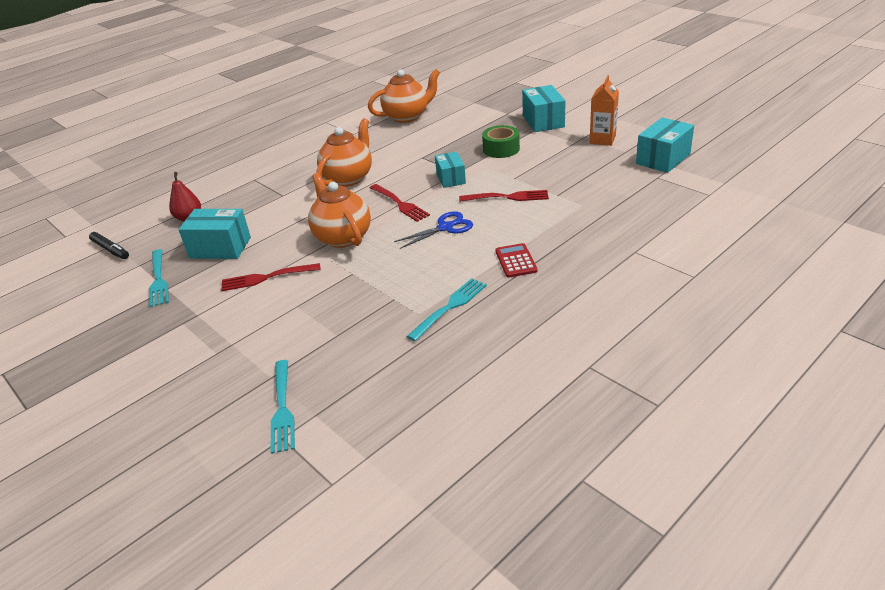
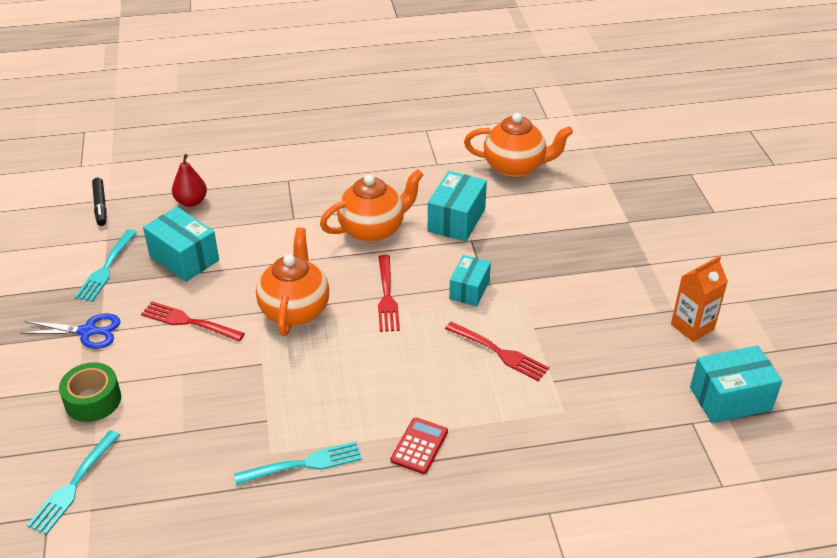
camera: 30 degrees right, 5 degrees up
blue scissors [394,211,473,249] -> blue scissors moved to [20,313,121,349]
green tape [482,125,520,158] -> green tape moved to [59,362,121,422]
turquoise box [522,85,566,132] -> turquoise box moved to [428,171,487,242]

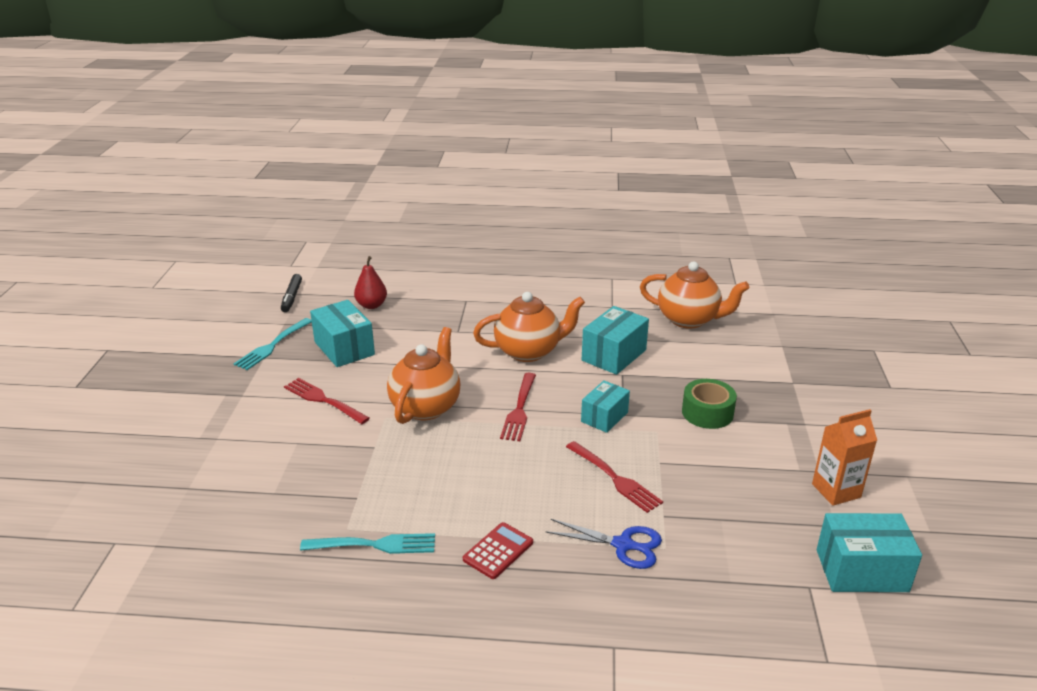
camera: 15 degrees right, 10 degrees down
blue scissors [20,313,121,349] -> blue scissors moved to [546,519,662,569]
turquoise fork [27,430,120,535] -> none
green tape [59,362,121,422] -> green tape moved to [682,379,737,429]

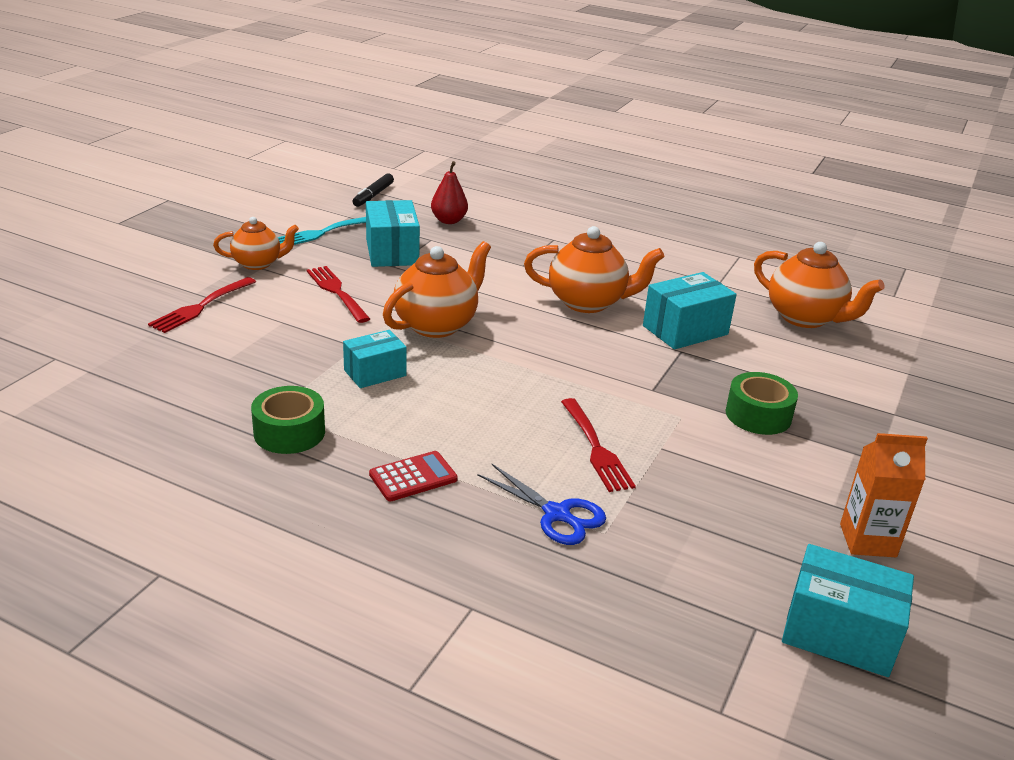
camera: 20 degrees right, 0 degrees up
turquoise fork [300,533,435,554] -> green tape [251,386,325,454]
red fork [500,373,536,441] -> red fork moved to [148,277,256,333]
turquoise box [581,381,630,433] -> turquoise box moved to [343,330,407,388]
none -> orange teapot [213,217,299,270]

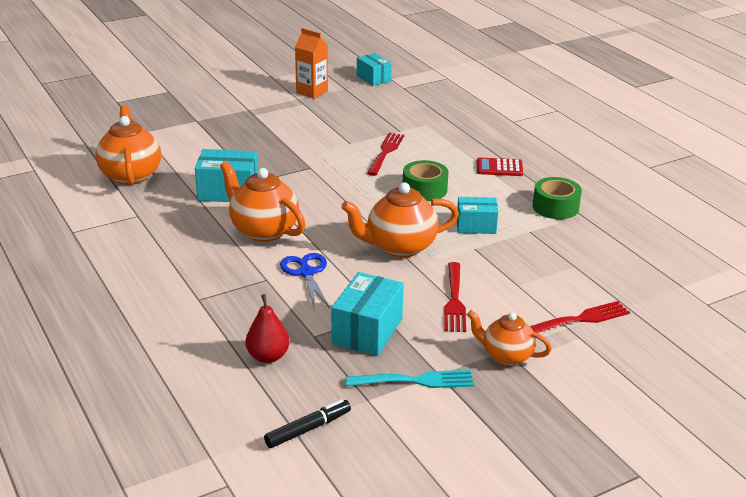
camera: 145 degrees left, 0 degrees up
blue scissors [477,464,606,545] -> blue scissors moved to [280,253,330,308]
green tape [726,372,798,435] -> green tape moved to [403,160,449,201]
turquoise box [782,544,914,677] -> turquoise box [357,53,392,86], size x0.66

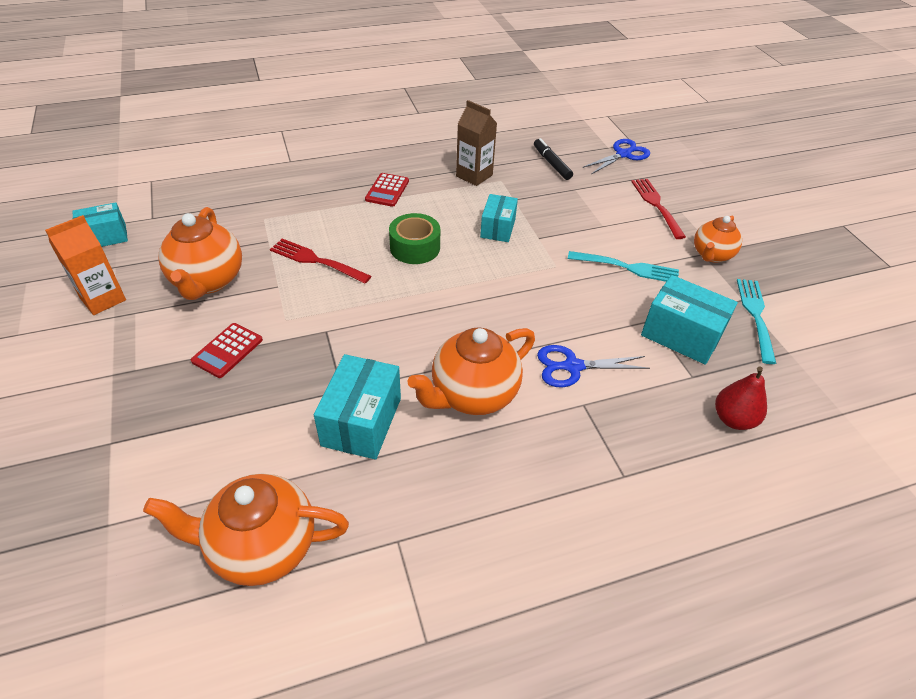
camera: 80 degrees left, 15 degrees up
black marker [264,399,351,448] -> black marker moved to [534,138,573,180]
orange teapot [341,182,459,258] -> orange teapot moved to [158,207,242,300]
red fork [444,262,466,332] -> turquoise fork [568,251,679,282]
green tape [533,177,582,219] -> brown carton [456,100,497,186]
none -> red calculator [191,323,263,378]
none -> blue scissors [582,139,650,174]

